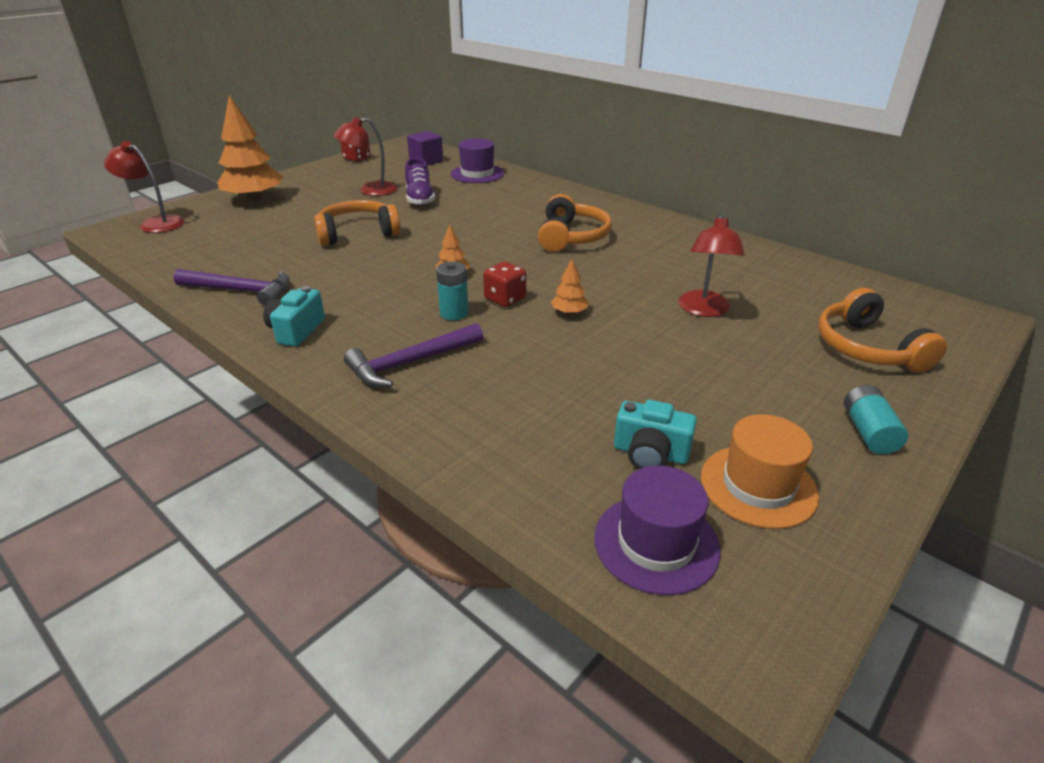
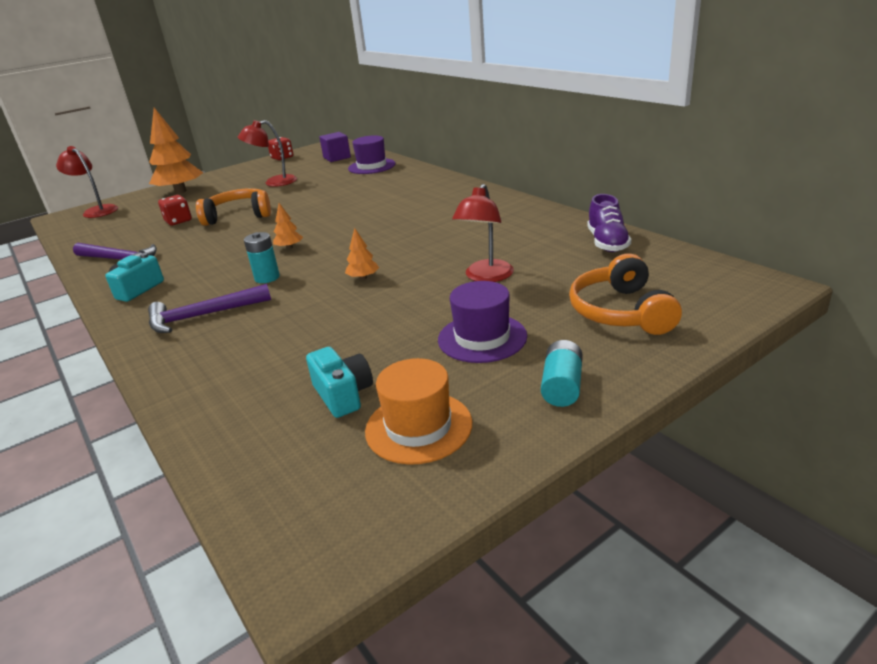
camera: 15 degrees right, 5 degrees down
purple shoe [405,158,435,206] -> purple shoe moved to [587,194,631,252]
red dice [483,261,526,307] -> red dice moved to [158,195,192,225]
orange headphones [538,194,612,252] -> none
purple hat [594,466,721,595] -> purple hat moved to [438,281,527,363]
turquoise camera [614,400,697,469] -> turquoise camera turned 150 degrees counterclockwise [306,347,373,418]

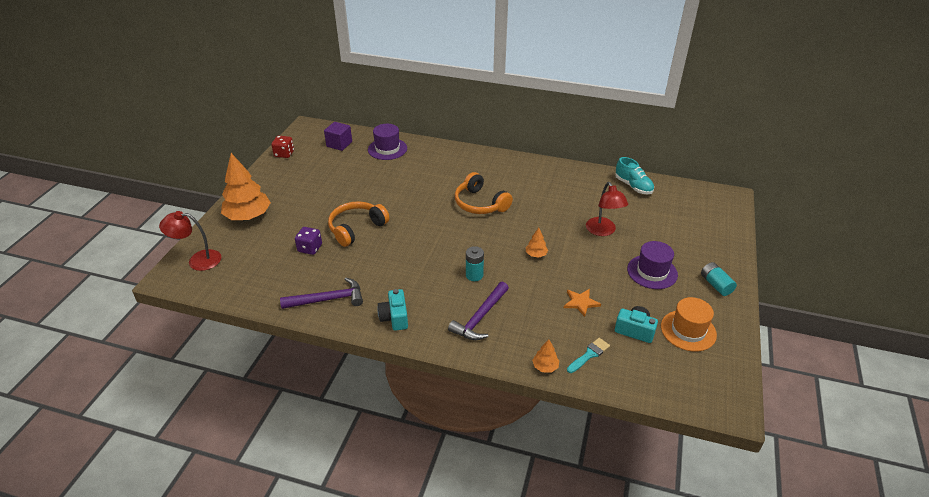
camera: 40 degrees left, 10 degrees up
red dice [158,195,192,225] -> purple dice [295,227,322,255]
red lamp [238,120,297,187] -> none
orange tree [273,203,303,249] -> orange tree moved to [532,339,559,372]
orange headphones [569,254,682,335] -> orange headphones moved to [455,172,513,214]
purple shoe [587,194,631,252] -> turquoise shoe [615,157,654,194]
none -> orange star [564,289,601,317]
none -> turquoise brush [567,338,610,373]

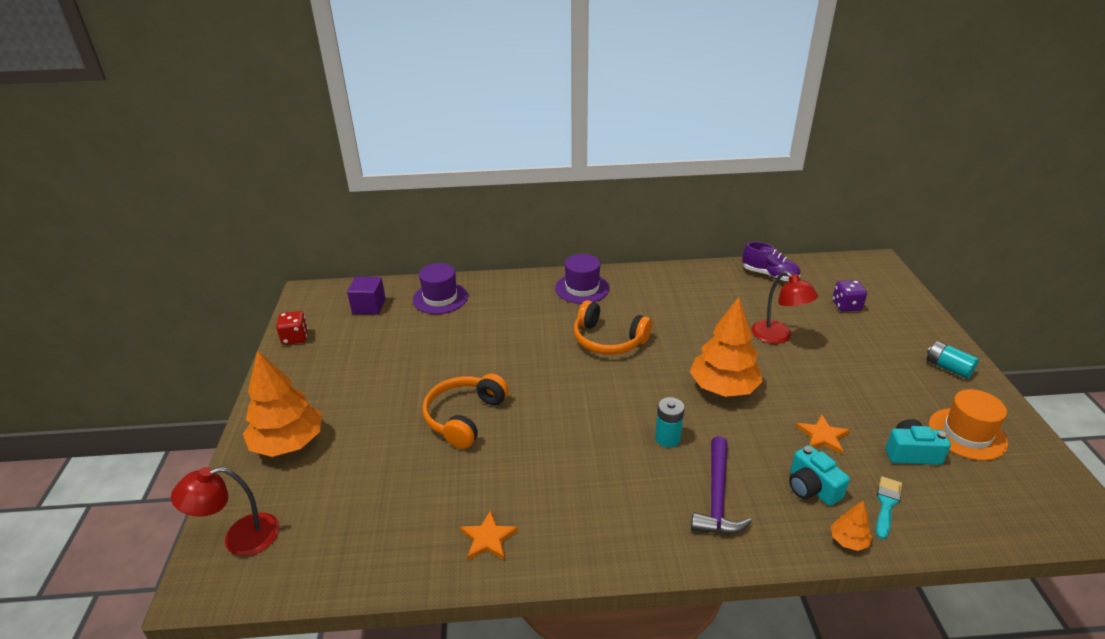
camera: 20 degrees left, 5 degrees down
purple hammer [280,278,363,309] -> orange star [460,510,518,560]
purple dice [295,227,322,255] -> purple dice moved to [832,280,867,312]
turquoise camera [377,289,408,331] -> turquoise camera moved to [789,445,850,506]
orange tree [526,228,548,258] -> orange tree [690,297,763,397], size x2.27
turquoise shoe [615,157,654,194] -> purple shoe [742,241,800,281]
purple hat [627,241,678,289] -> purple hat moved to [555,254,610,304]

